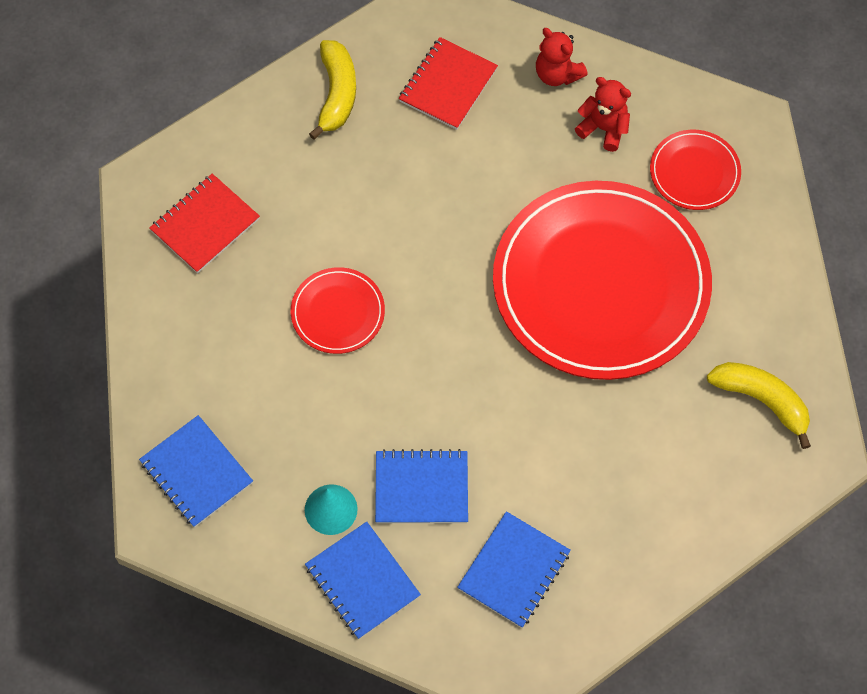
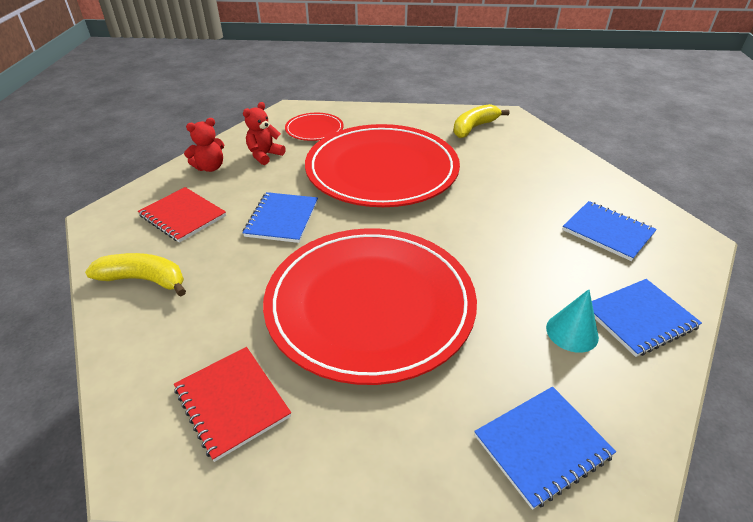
camera: 80 degrees left, 25 degrees down
red plate [291,267,385,354] -> red plate [263,228,477,385], size x2.33
blue notebook [375,449,468,523] -> blue notebook moved to [243,192,318,243]

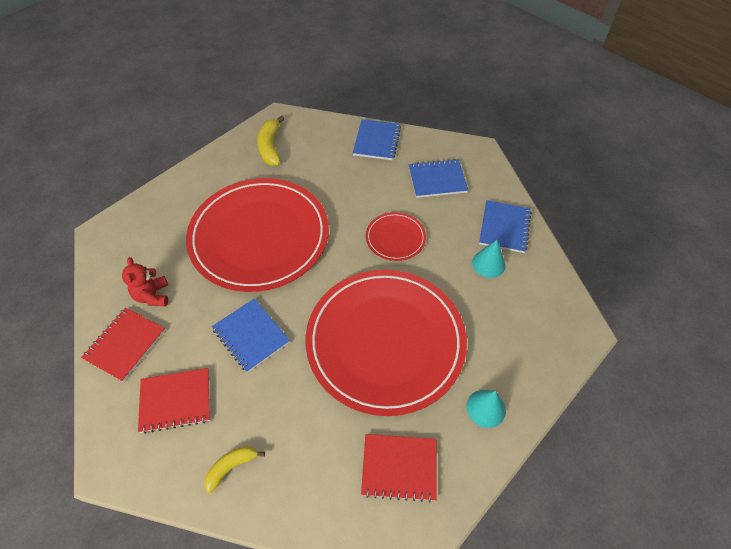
camera: 50 degrees left, 15 degrees up
yellow banana [85,253,186,296] -> yellow banana [204,446,265,493], size x0.65
red teddy bear [184,118,224,172] -> red notebook [81,307,165,382]
red plate [285,113,344,141] -> red plate moved to [366,212,426,261]
blue notebook [474,386,616,510] -> blue notebook moved to [353,119,401,160]
none -> turquoise cone [467,390,506,428]

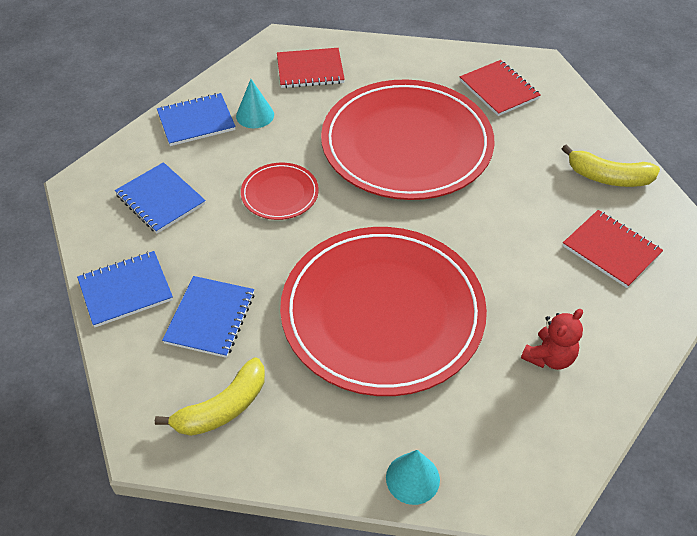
camera: 125 degrees left, 5 degrees down
red notebook [81,307,165,382] -> red notebook moved to [277,48,345,88]
yellow banana [204,446,265,493] -> yellow banana [562,145,660,187], size x1.53
blue notebook [212,298,290,373] -> blue notebook moved to [162,276,254,358]
turquoise cone [467,390,506,428] -> turquoise cone moved to [386,450,440,505]

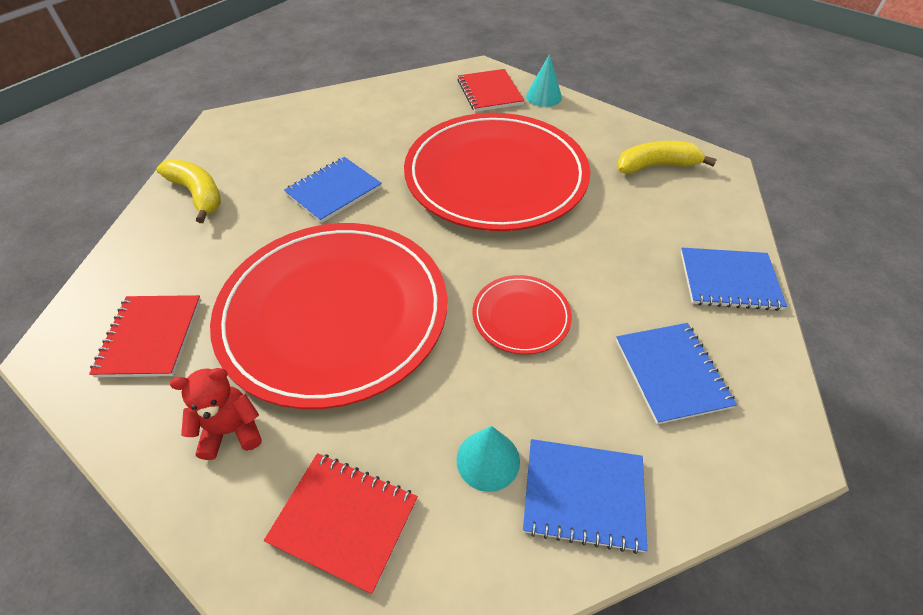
camera: 150 degrees left, 0 degrees up
blue notebook [162,276,254,358] -> blue notebook moved to [284,157,382,223]
red teddy bear [521,309,583,370] -> red teddy bear moved to [170,368,262,460]
red notebook [563,210,663,288] -> red notebook moved to [458,69,525,112]

